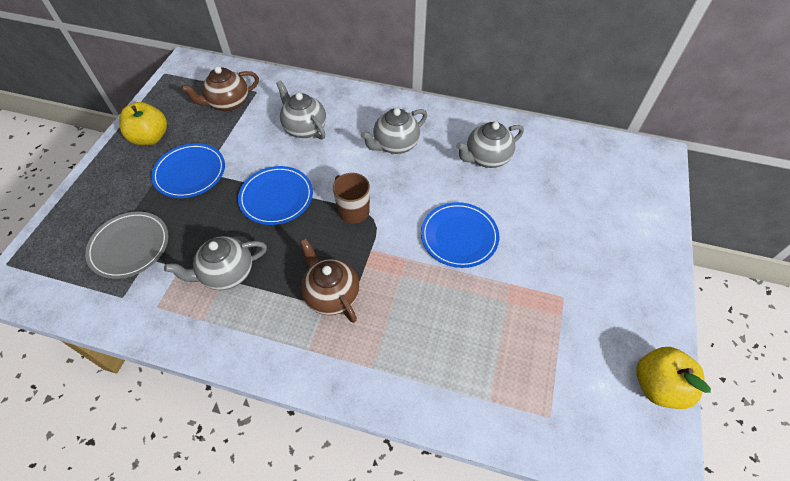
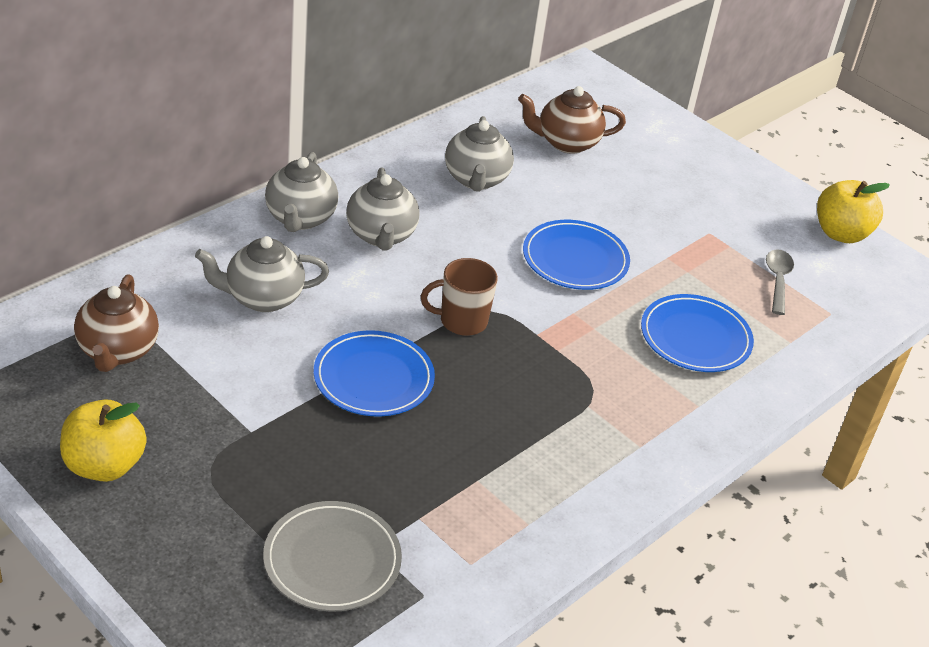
camera: 65 degrees left, 15 degrees down
blue plate [151,143,225,198] -> blue plate moved to [641,294,754,372]
grey teapot [164,236,267,290] -> grey teapot moved to [265,152,338,232]
brown teapot [300,238,360,323] -> brown teapot moved to [518,86,626,154]
none -> grey spoon [766,250,794,315]

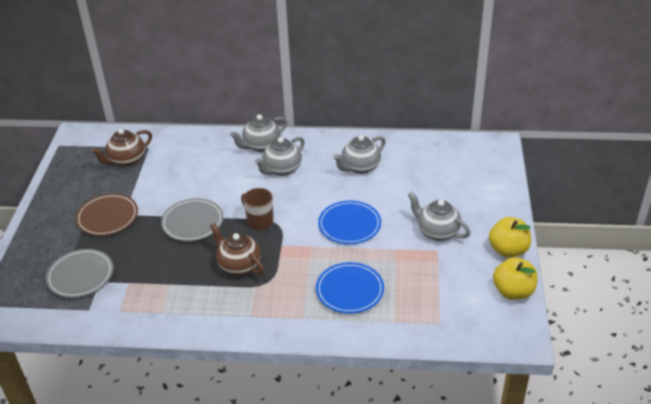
camera: 55 degrees right, 0 degrees up
yellow apple [60,399,147,482] -> yellow apple moved to [489,217,531,258]
grey teapot [195,236,329,312] -> grey teapot moved to [408,192,470,241]
blue plate [314,330,435,417] -> grey plate [161,198,224,242]
brown teapot [518,86,626,154] -> brown teapot moved to [210,223,264,275]
grey spoon [766,250,794,315] -> none
none -> brown plate [75,193,138,236]

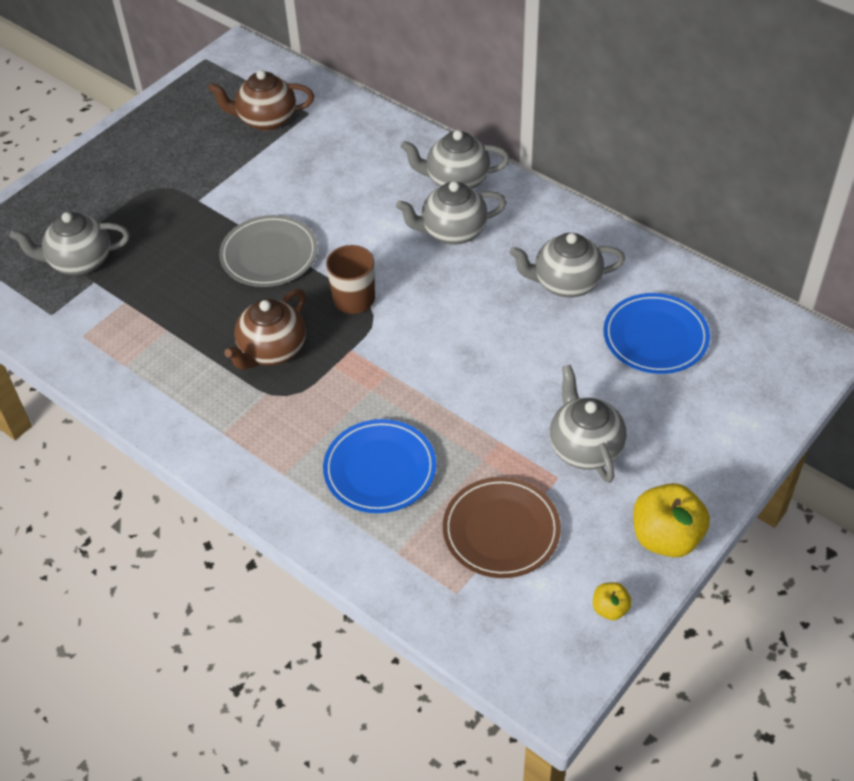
camera: 35 degrees right, 10 degrees up
grey plate [46,249,113,298] -> grey teapot [10,212,130,275]
brown plate [75,193,138,236] -> brown plate moved to [443,477,561,578]
brown teapot [210,223,264,275] -> brown teapot turned 135 degrees counterclockwise [224,289,306,370]
blue plate [318,201,381,244] -> blue plate moved to [603,293,710,374]
yellow apple [493,257,538,300] -> yellow apple [593,582,632,620], size x0.50

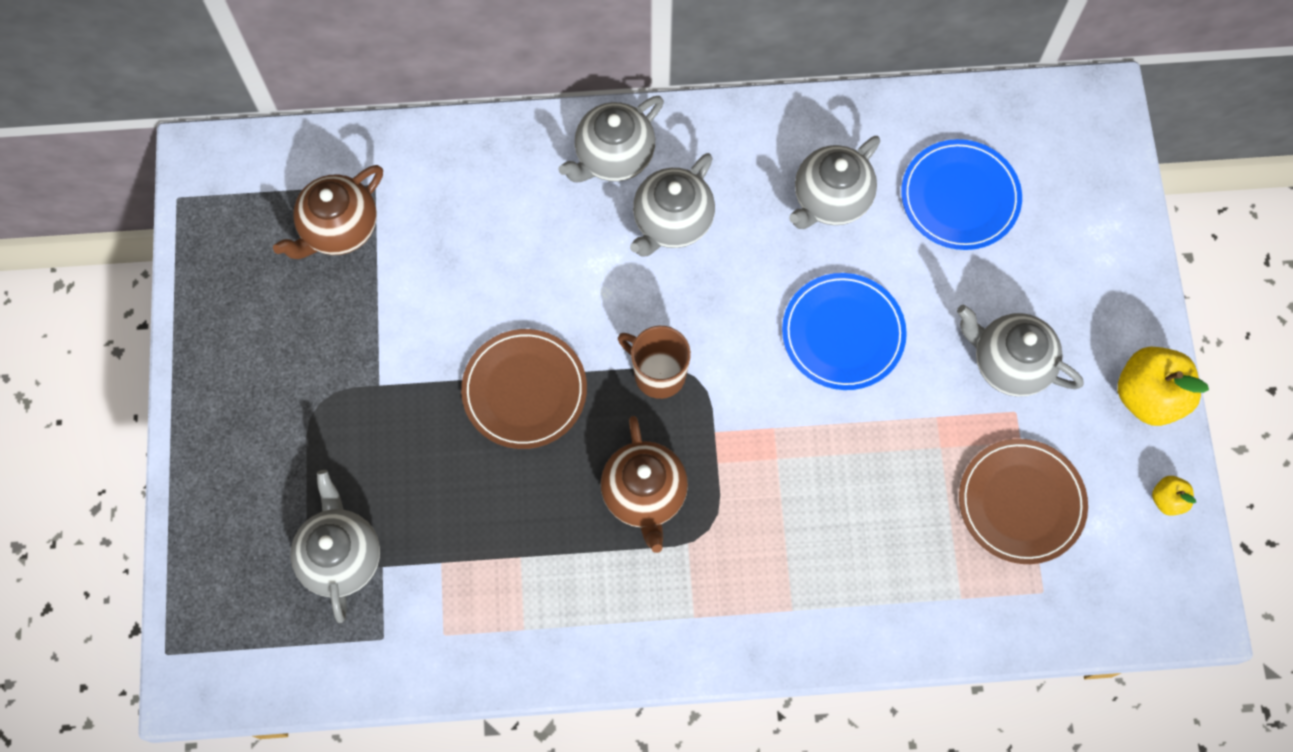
camera: 45 degrees left, 20 degrees up
grey teapot [10,212,130,275] -> grey teapot turned 135 degrees clockwise [290,470,380,623]
grey plate [219,215,318,287] -> brown plate [461,329,587,449]
blue plate [323,419,436,513] -> blue plate moved to [782,273,907,390]

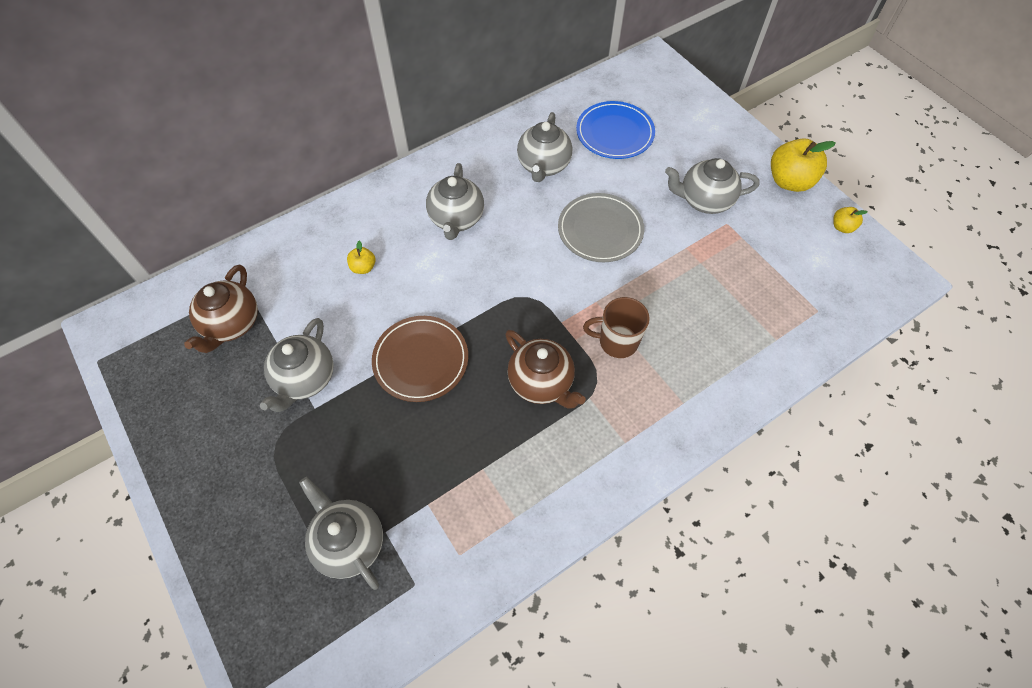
camera: 30 degrees left, 10 degrees down
grey teapot [558,96,664,182] -> grey teapot moved to [260,318,334,412]
brown mug [618,326,691,399] -> brown mug moved to [583,297,650,358]
blue plate [782,273,907,390] -> grey plate [558,193,644,262]
brown plate [959,439,1088,564] -> none
none -> yellow apple [347,240,375,274]

